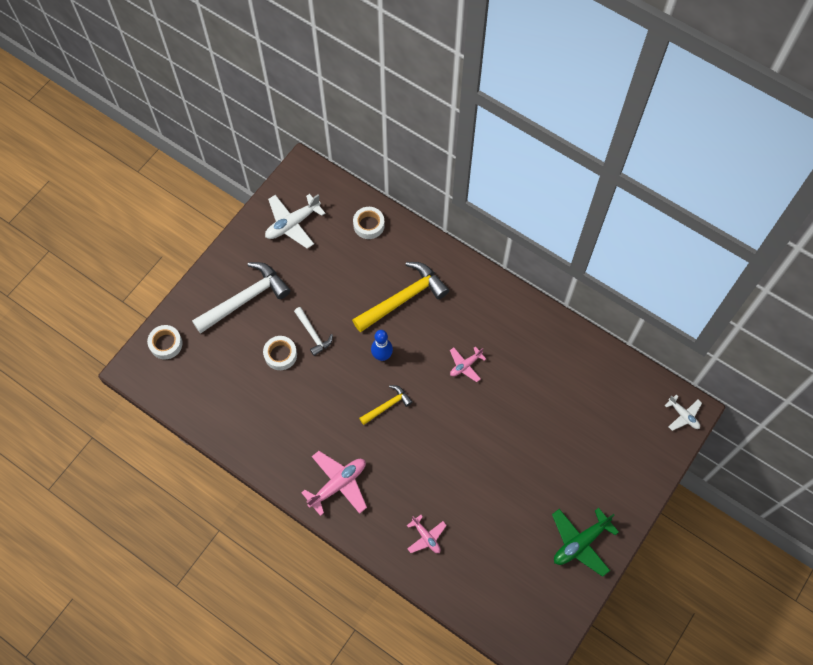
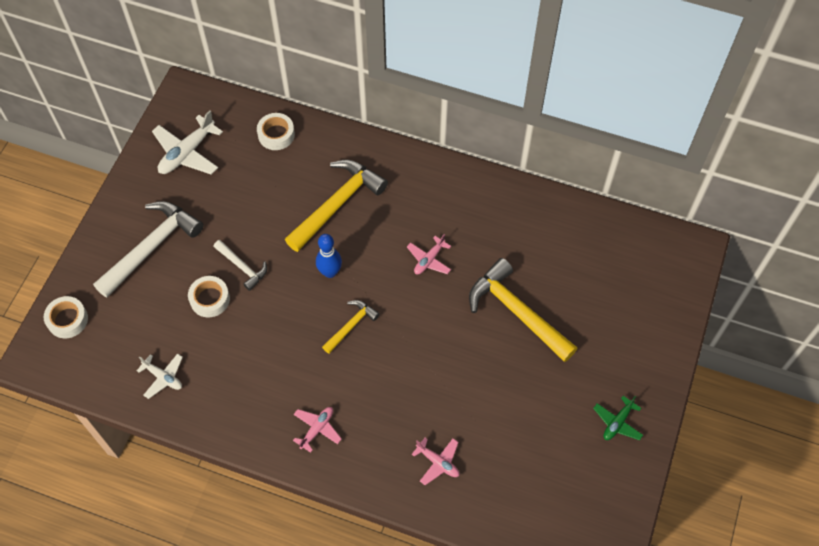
camera: 15 degrees left, 5 degrees down
pink plane [301,451,367,516] -> pink plane [293,407,341,453], size x0.59
green plane [552,508,619,577] -> green plane [593,396,643,440], size x0.59
white plane [664,394,702,431] -> white plane moved to [137,353,183,399]
none -> yellow hammer [469,258,578,362]

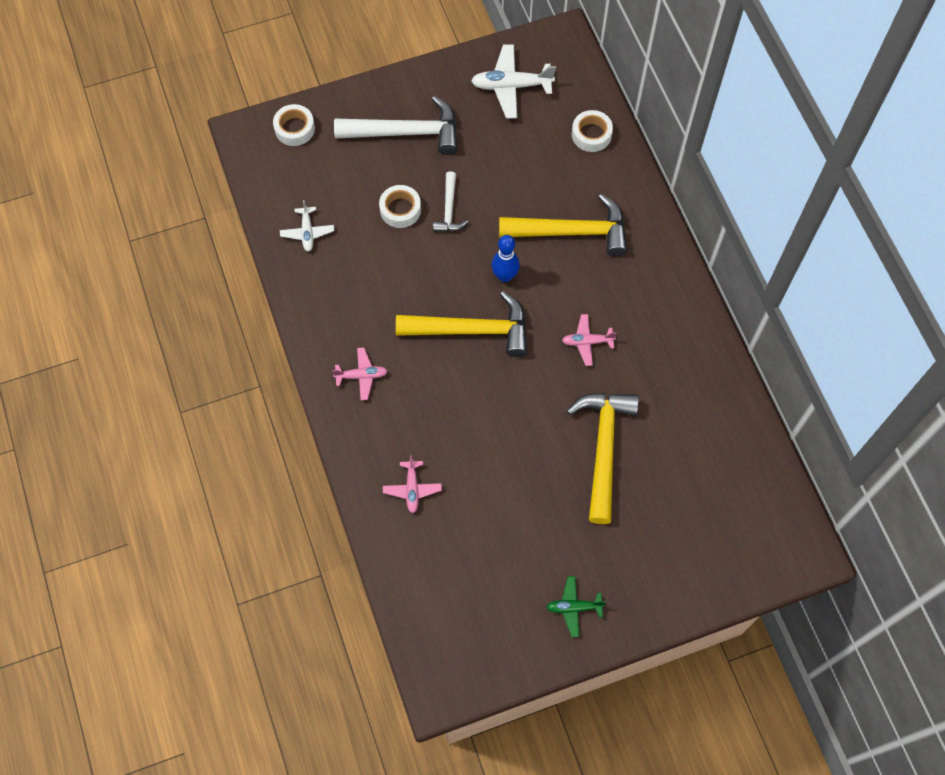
camera: 50 degrees right, 5 degrees up
yellow hammer [322,300,380,353] -> yellow hammer [396,291,527,357], size x1.89

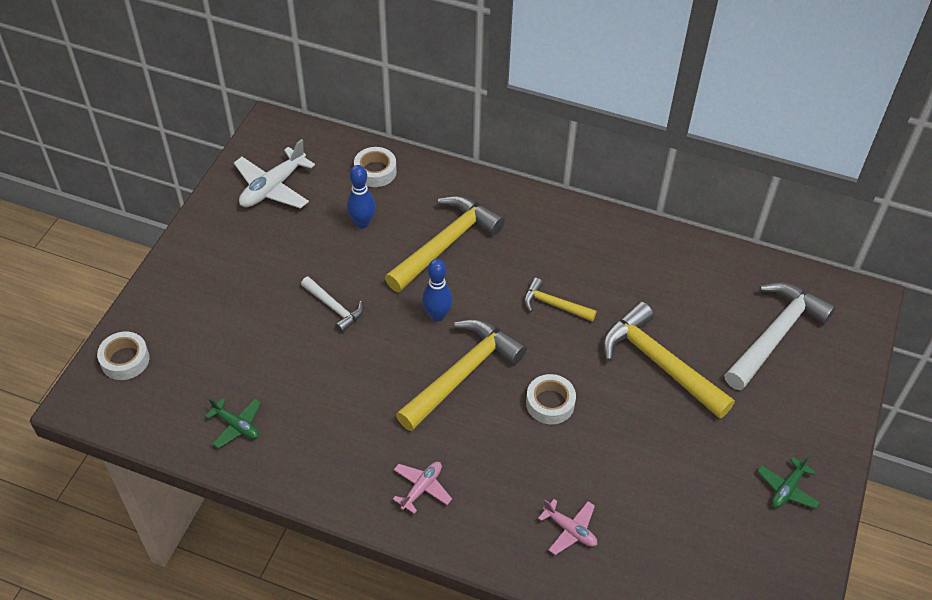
camera: 50 degrees left, 15 degrees down
white plane [280,200,334,252] -> green plane [205,398,261,448]
white hammer [334,96,458,155] -> white hammer moved to [724,282,836,390]
white tape [379,185,421,228] -> white tape moved to [526,374,576,424]
pink plane [562,314,617,366] -> yellow hammer [524,278,597,322]
none -> blue bowling pin [347,165,376,228]

